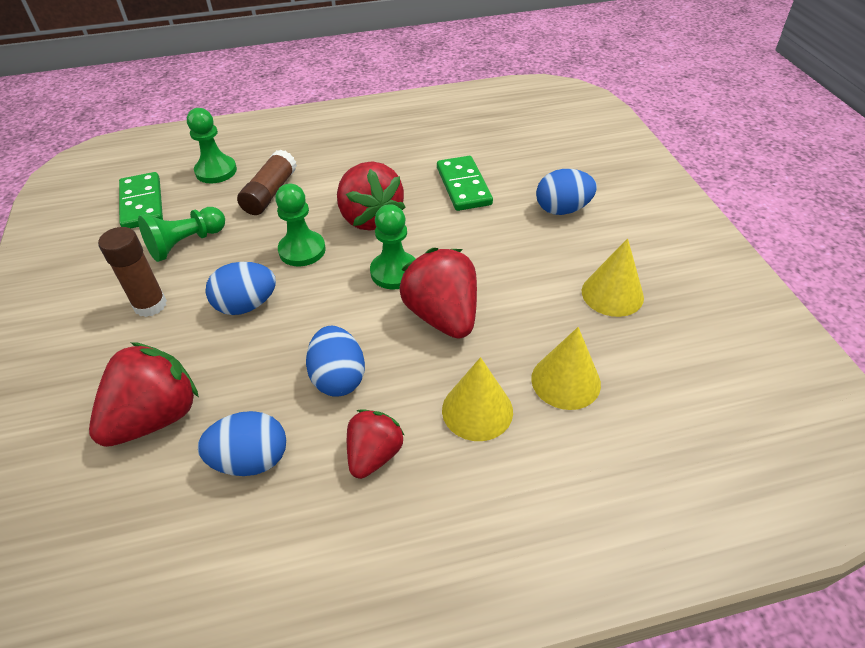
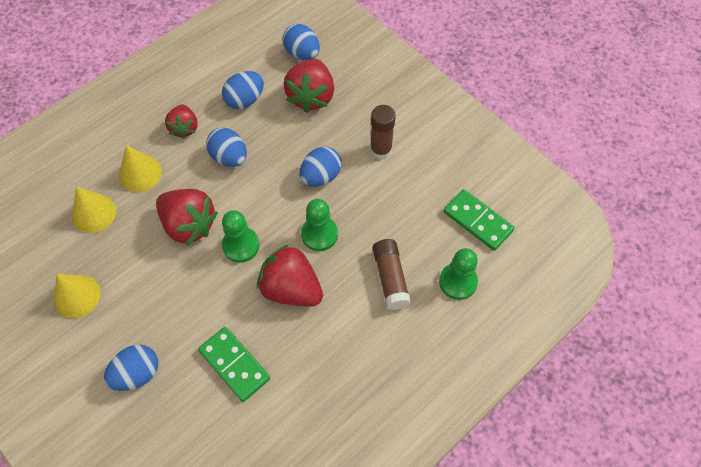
camera: 150 degrees right, 15 degrees up
green pawn [138,207,225,262] -> none
none -> blue egg [283,24,320,60]

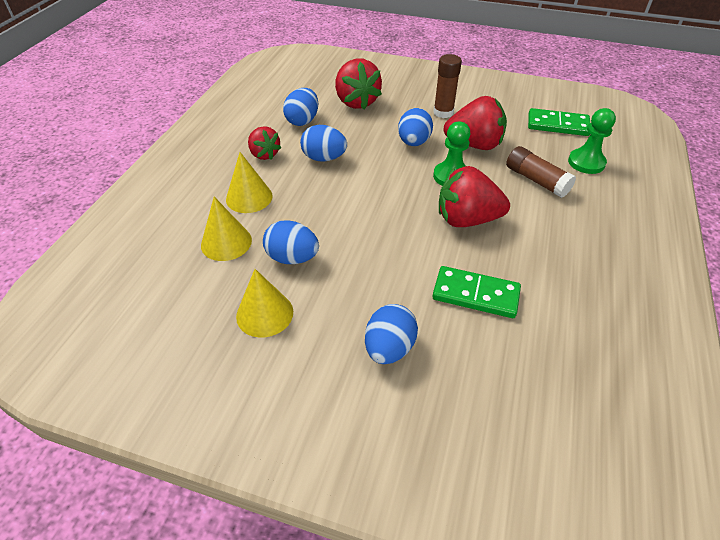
camera: 30 degrees left, 15 degrees down
red strawberry [156,189,218,246] -> red strawberry moved to [443,96,507,150]
green pawn [222,210,260,263] -> none
blue egg [283,24,320,60] -> blue egg moved to [263,220,319,264]

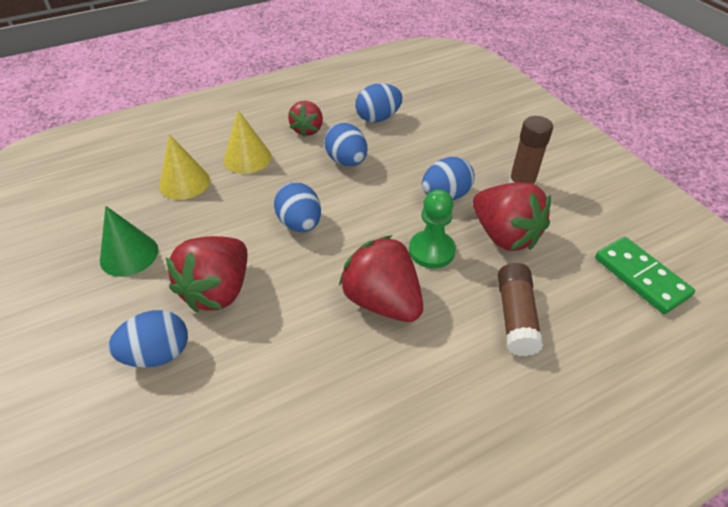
camera: 45 degrees right, 0 degrees up
yellow cone [236,269,293,338] -> green cone [100,206,158,277]
blue egg [263,220,319,264] -> blue egg moved to [274,182,321,232]
red strawberry [335,59,382,109] -> red strawberry moved to [166,236,247,312]
green domino [432,266,521,318] -> none
green pawn [568,108,616,174] -> none

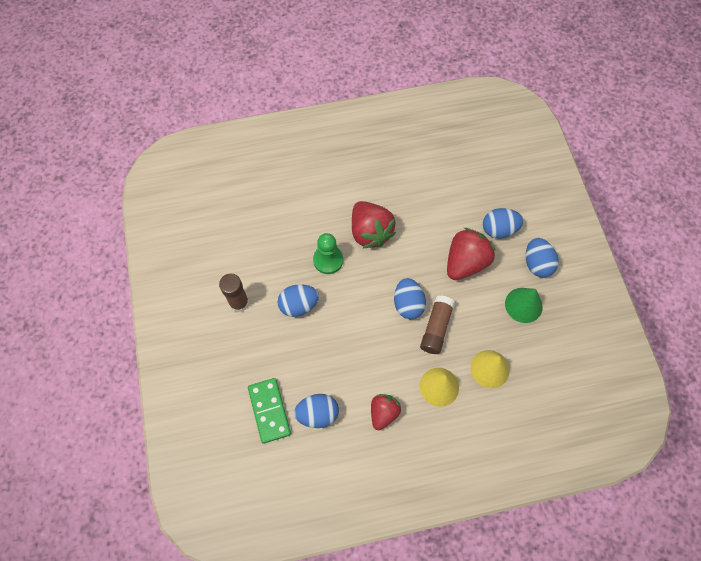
camera: 165 degrees left, 20 degrees up
blue egg [324,123,367,166] -> blue egg moved to [526,238,559,278]
red strawberry [473,182,551,251] -> none
brown glue stick [498,263,544,356] -> brown glue stick moved to [420,295,455,354]
green domino [595,237,695,314] -> green domino moved to [248,378,291,444]

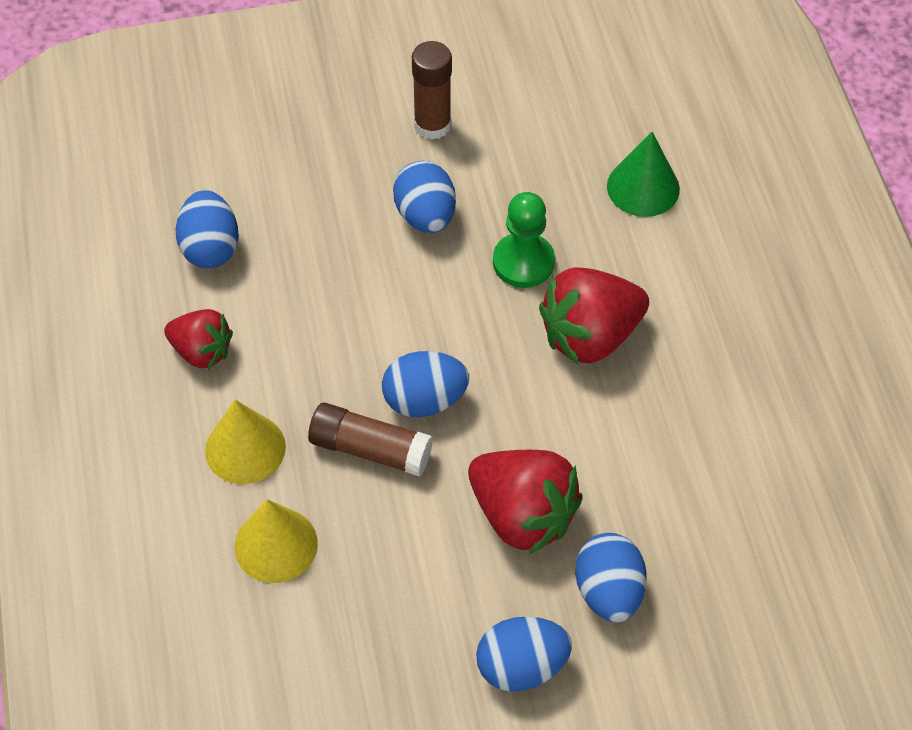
camera: 90 degrees right, 10 degrees down
green domino [248,378,291,444] -> none
green cone [505,288,543,323] -> green cone moved to [607,132,680,217]

